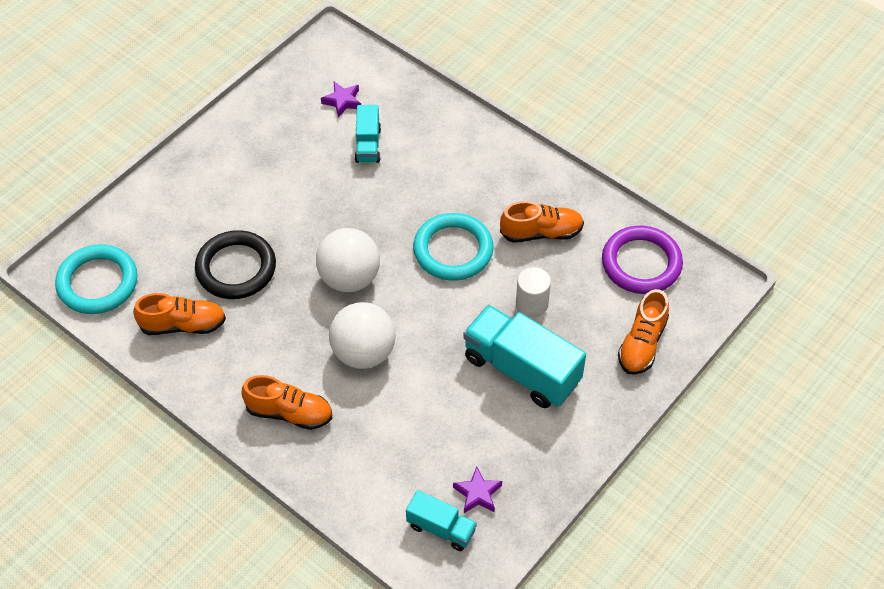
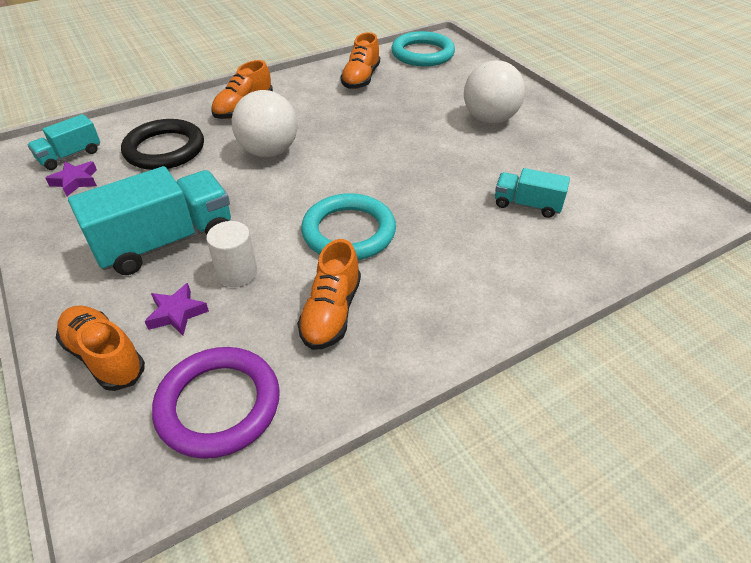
camera: 110 degrees right, 10 degrees down
black ring [195,230,276,299] -> black ring moved to [121,119,204,170]
white ball [316,228,380,292] -> white ball moved to [464,60,525,124]
purple star [321,82,361,118] -> purple star moved to [145,283,209,335]

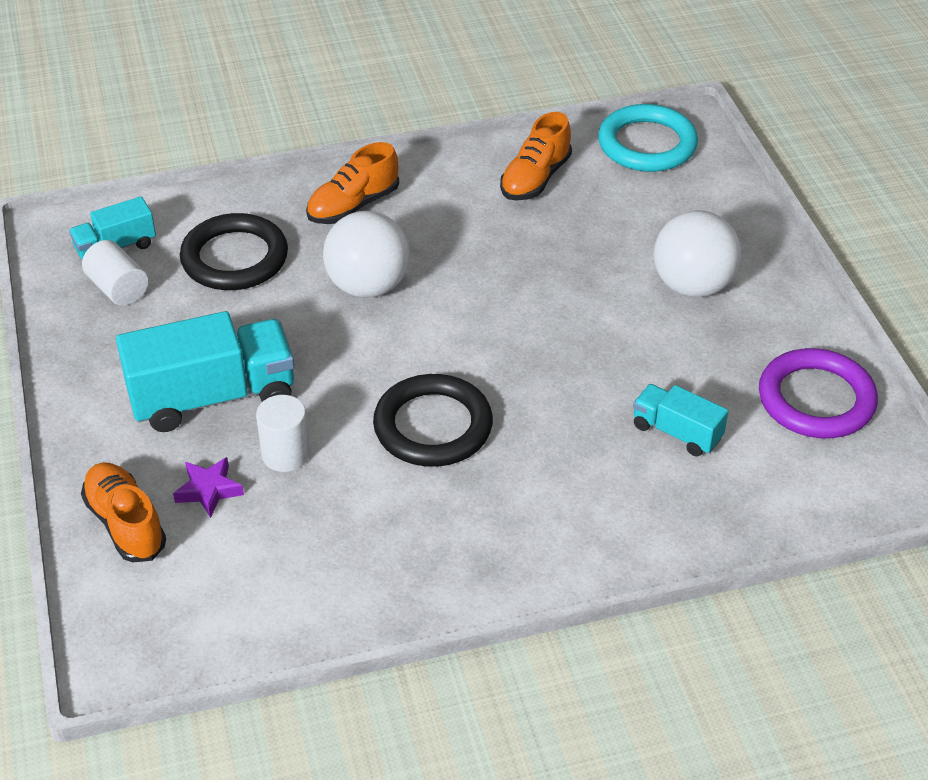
camera: 15 degrees right, 0 degrees up
purple star [45,161,97,196] -> white cylinder [82,240,149,306]
purple ring [152,347,280,459] -> purple ring moved to [759,348,878,438]
orange shoe [297,239,361,350] -> none
turquoise ring [301,193,396,260] -> black ring [373,374,493,467]

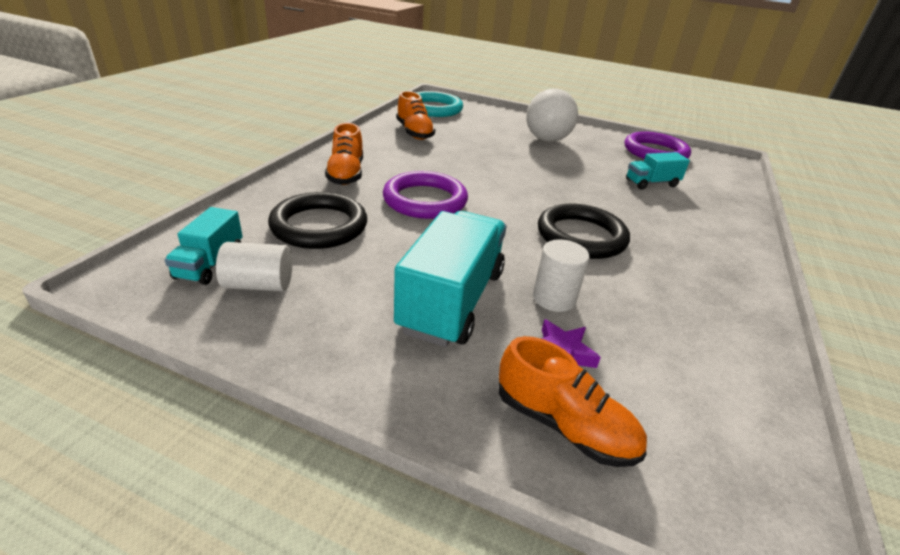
camera: 55 degrees left, 10 degrees down
orange shoe [81,462,166,562] -> orange shoe turned 150 degrees counterclockwise [498,336,647,467]
white ball [323,211,410,298] -> purple ring [383,171,468,219]

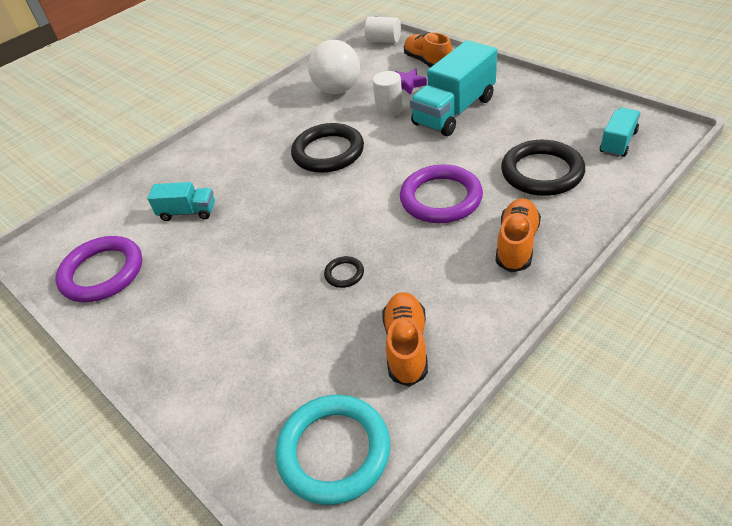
camera: 150 degrees left, 10 degrees up
white cylinder [216,242,292,291] -> white cylinder moved to [365,16,401,43]
white ball [526,88,578,142] -> white ball moved to [308,40,360,94]
none -> black ring [324,256,364,288]

